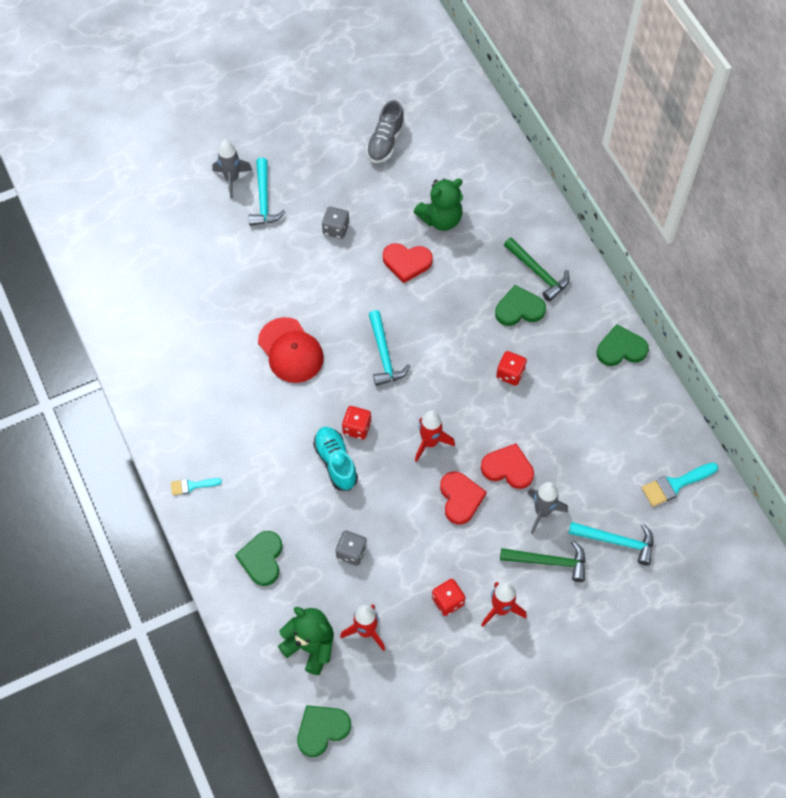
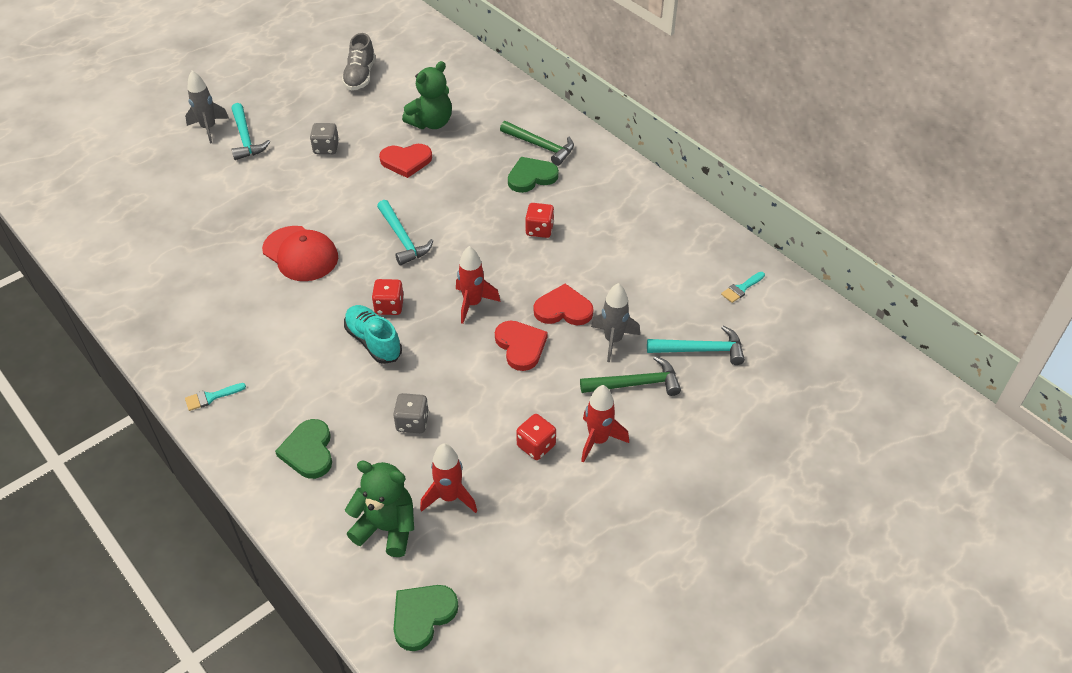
camera: 15 degrees left, 15 degrees down
green heart [597,324,649,366] -> none
turquoise brush [642,462,718,507] -> turquoise brush [721,272,765,303], size x0.62

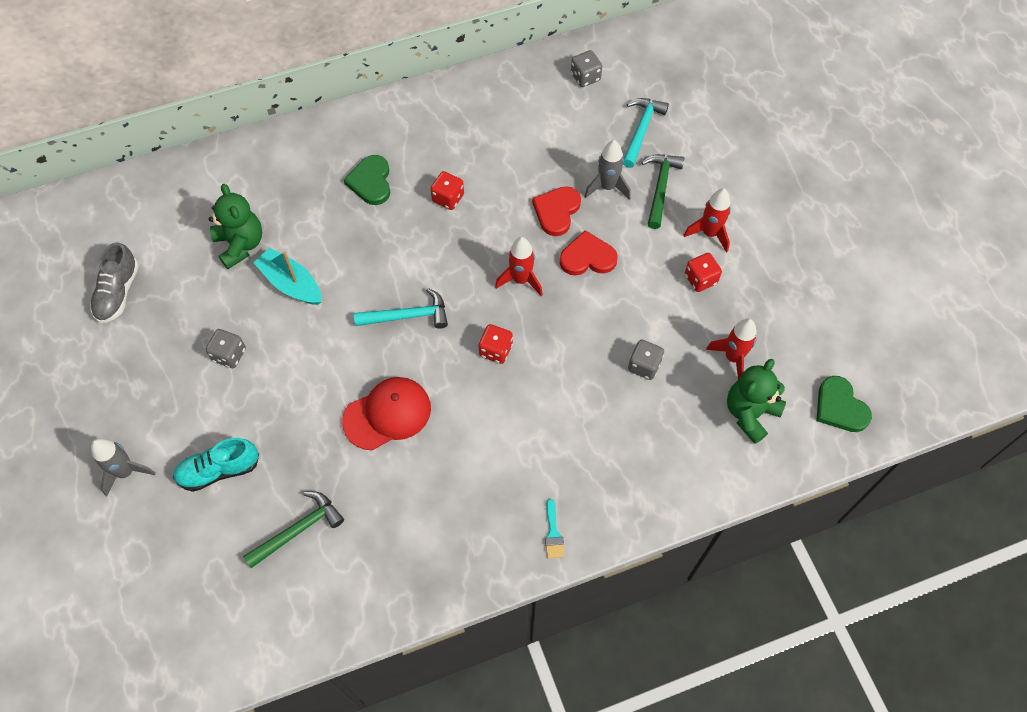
camera: 70 degrees left, 15 degrees up
turquoise hammer [231,103,270,160] -> none
green heart [275,419,332,479] -> none
grey shoe [342,33,375,90] -> grey shoe turned 75 degrees clockwise [90,242,139,323]
turquoise shoe [344,305,402,364] -> turquoise shoe moved to [173,438,259,492]
red heart [379,144,432,178] -> turquoise boat [253,247,322,305]
green hammer [500,121,574,166] -> green hammer moved to [243,491,344,568]
turquoise brush [721,272,765,303] -> grey dice [571,50,602,87]

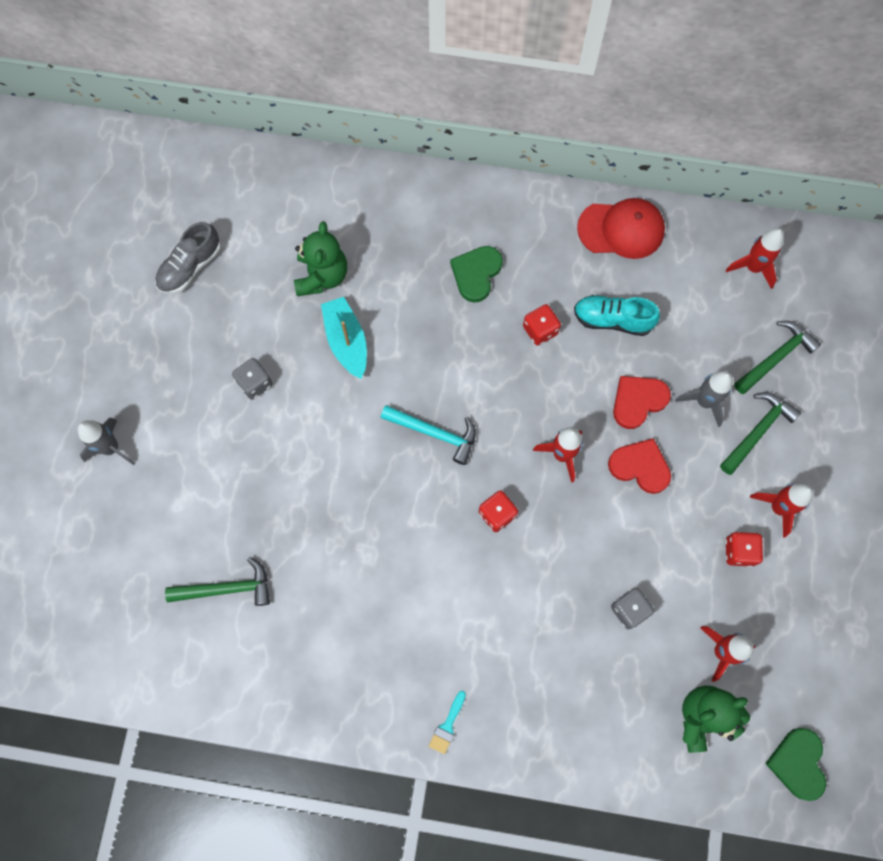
camera: 30 degrees right, 10 degrees up
turquoise shoe [173,438,259,492] -> turquoise shoe moved to [574,295,660,336]
red cap [342,377,431,450] -> red cap moved to [577,198,665,259]
grey dice [571,50,602,87] -> red rocket [726,228,784,289]
turquoise hammer [623,98,669,168] -> green hammer [734,321,821,394]

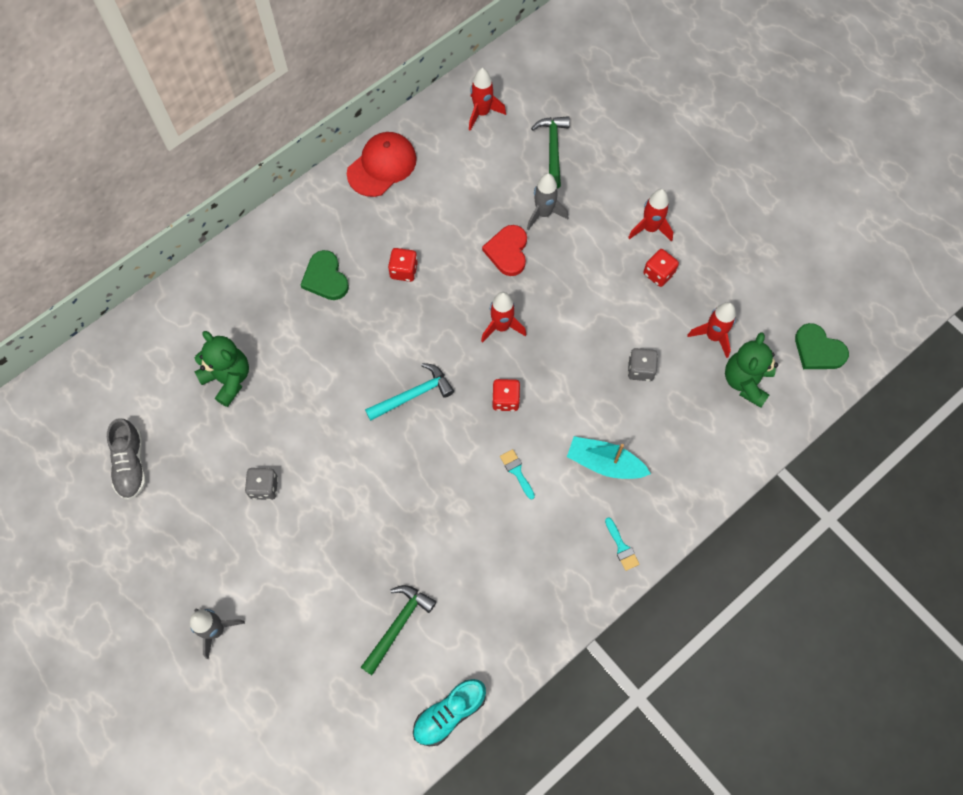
camera: 50 degrees left, 5 degrees down
turquoise boat [321,297,367,379] -> turquoise boat moved to [567,436,651,479]
turquoise shoe [574,295,660,336] -> turquoise shoe moved to [413,679,486,746]
red heart [608,438,671,494] -> none
green hammer [720,392,801,475] -> none
none -> turquoise brush [500,449,535,499]

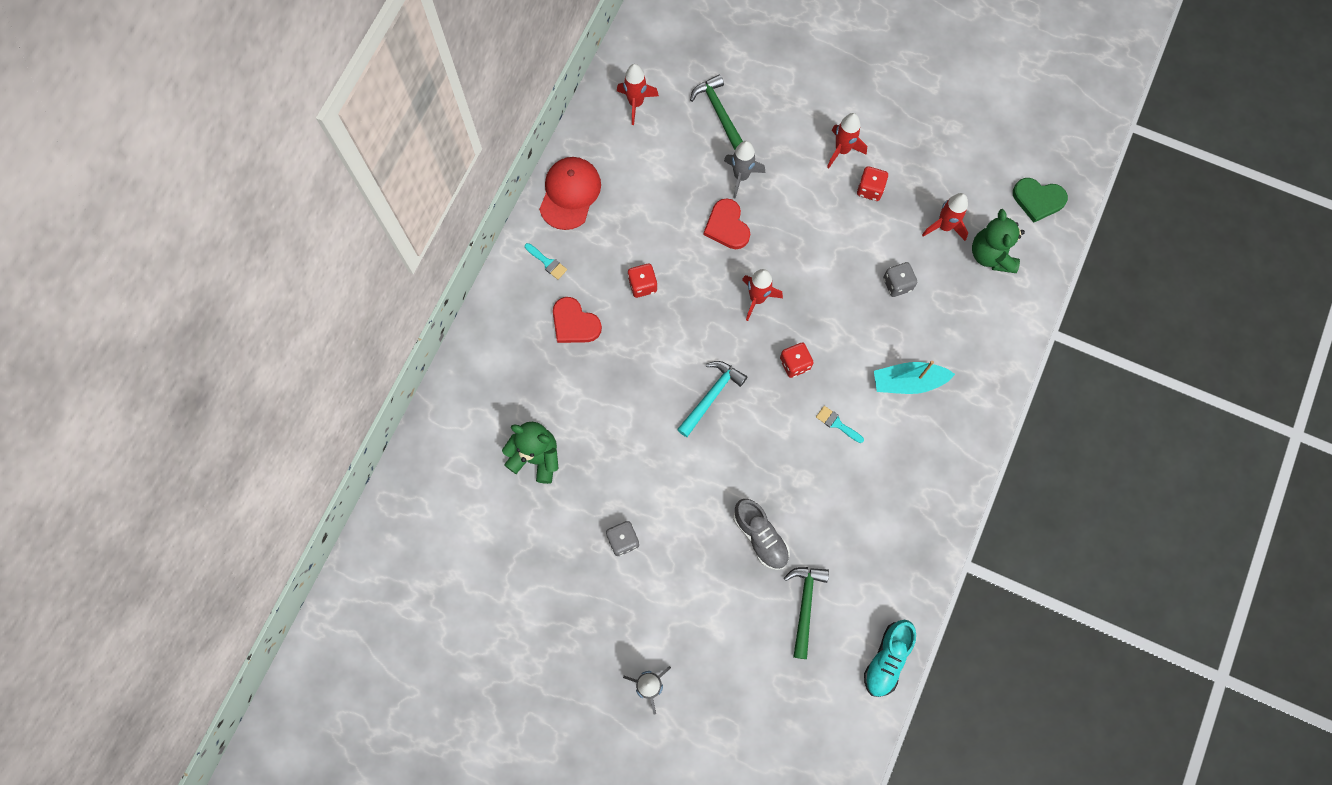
camera: 25 degrees left, 5 degrees up
grey shoe [107,418,146,500] -> grey shoe moved to [733,499,790,570]
green heart [301,250,349,300] -> red heart [553,297,602,343]
turquoise brush [605,517,640,571] -> turquoise brush moved to [525,243,567,280]

